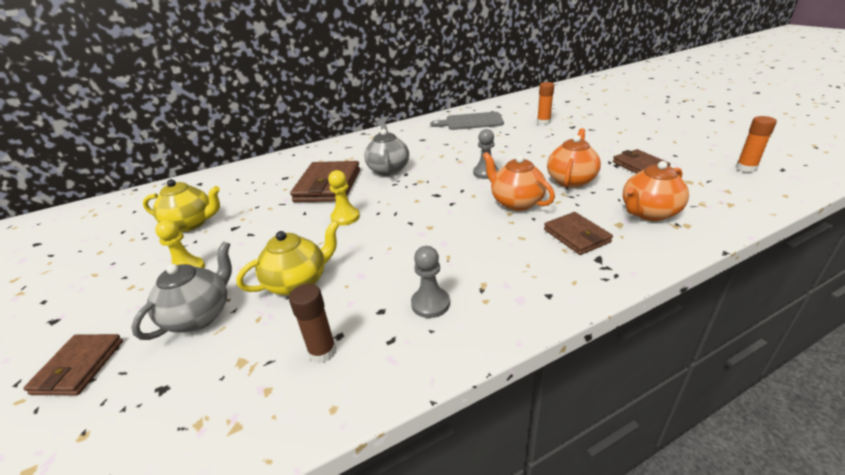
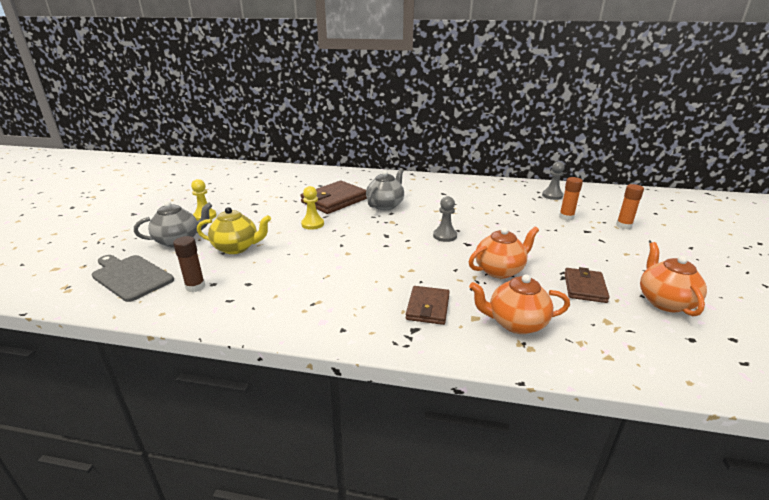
camera: 35 degrees right, 5 degrees down
brown wallet [23,334,123,395] -> none
yellow teapot [143,179,220,232] -> none
grey pawn [411,246,450,318] -> grey pawn moved to [542,161,565,200]
grey cutting board [430,112,504,130] -> grey cutting board moved to [92,255,174,302]
orange teapot [483,152,555,211] -> orange teapot moved to [640,242,707,316]
orange glue stick [736,116,777,173] -> orange glue stick moved to [616,184,644,229]

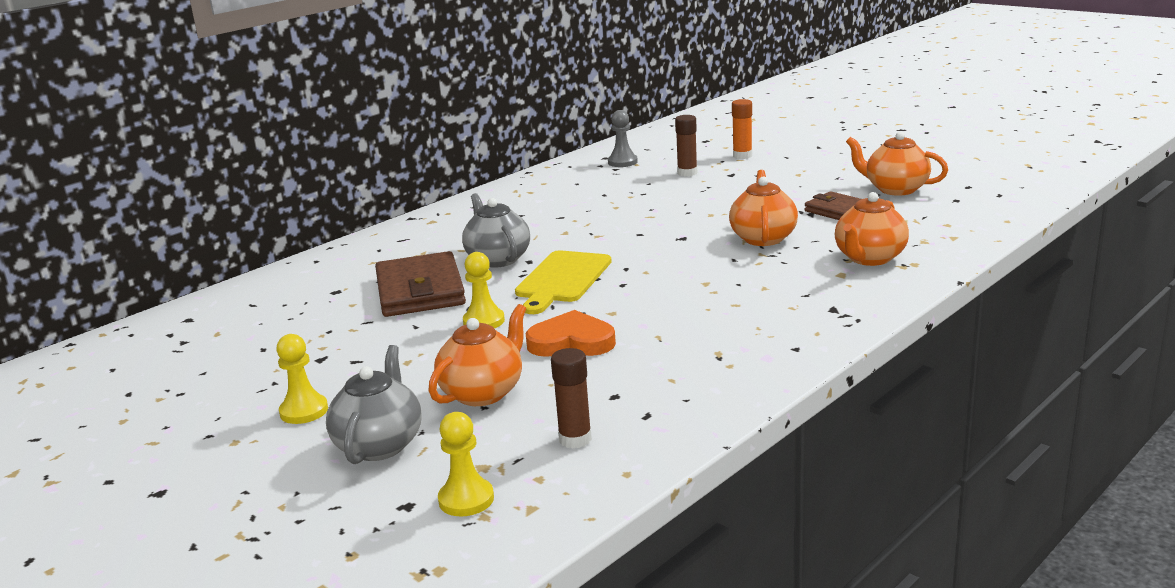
camera: 55 degrees left, 5 degrees down
grey cutting board [92,255,174,302] -> yellow pawn [438,412,494,516]
yellow teapot [197,207,271,254] -> orange teapot [428,304,527,406]
brown wallet [406,286,450,325] -> none
grey pawn [433,196,457,242] -> none
orange glue stick [559,177,583,221] -> brown glue stick [675,115,697,177]
none -> yellow cutting board [515,250,612,314]
none -> orange heart [526,310,616,357]

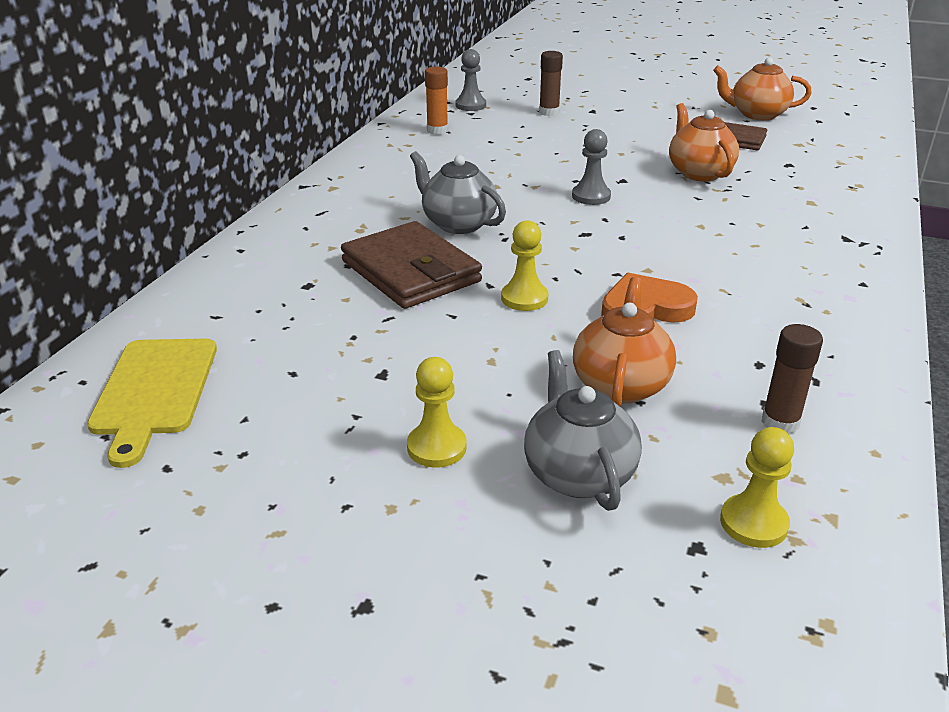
camera: 25 degrees left, 10 degrees up
yellow cutting board [515,250,612,314] -> yellow cutting board moved to [87,338,217,468]
orange glue stick [732,99,752,159] -> orange glue stick moved to [425,66,448,135]
orange teapot [835,192,909,266] -> none
none -> grey pawn [572,129,611,205]

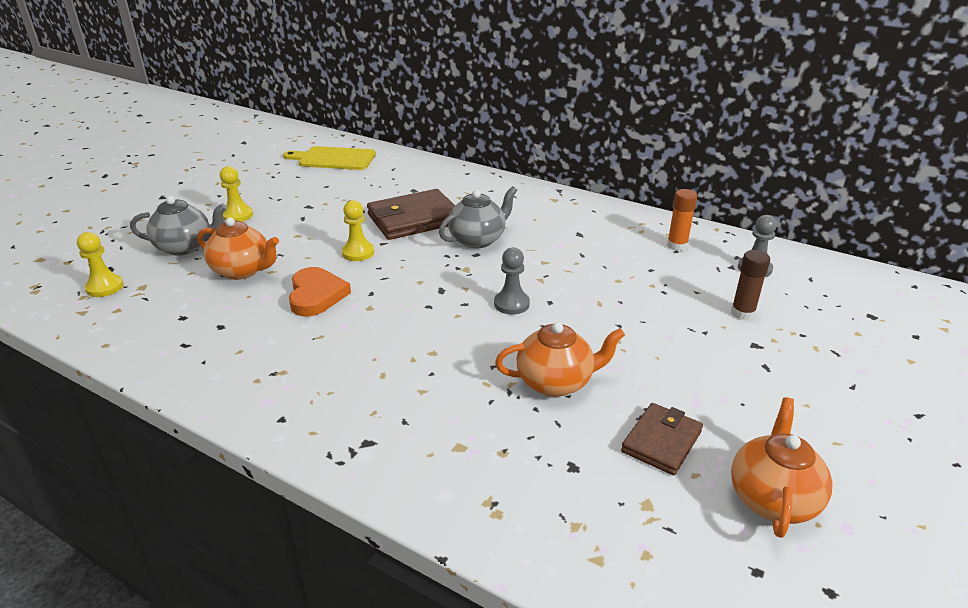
camera: 100 degrees right, 0 degrees up
brown glue stick [761,324,823,434] -> none

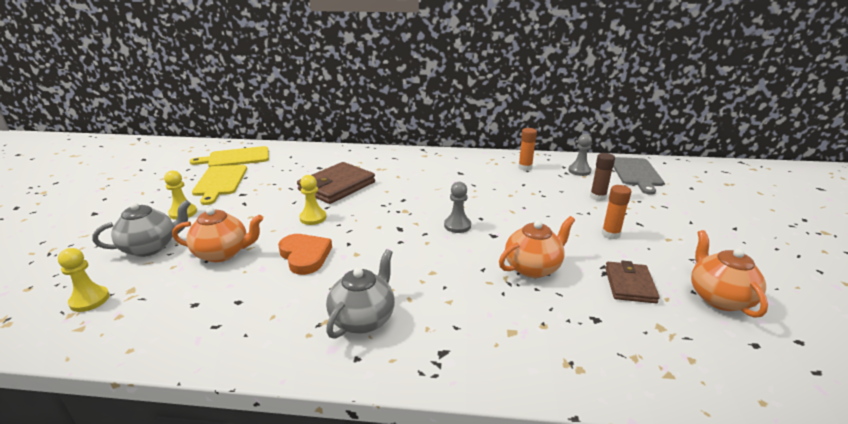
camera: 25 degrees left, 5 degrees down
grey teapot [439,186,517,249] -> grey teapot moved to [326,249,395,339]
none -> yellow cutting board [192,165,247,205]
none -> orange glue stick [602,185,632,239]
none -> grey cutting board [614,157,664,195]

